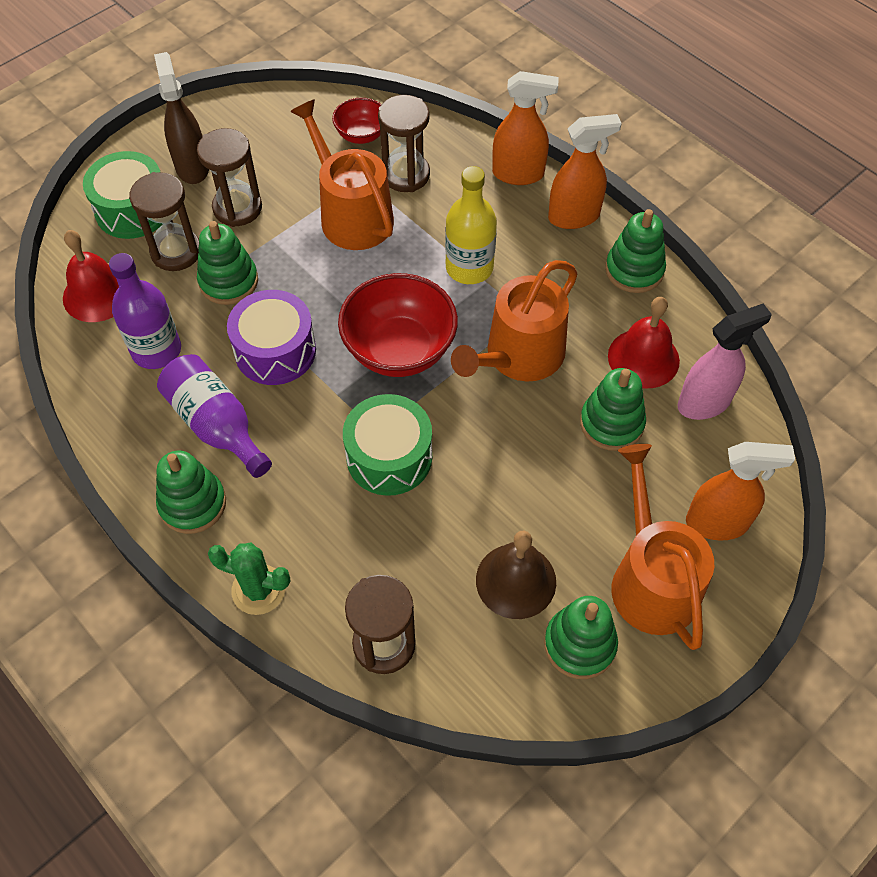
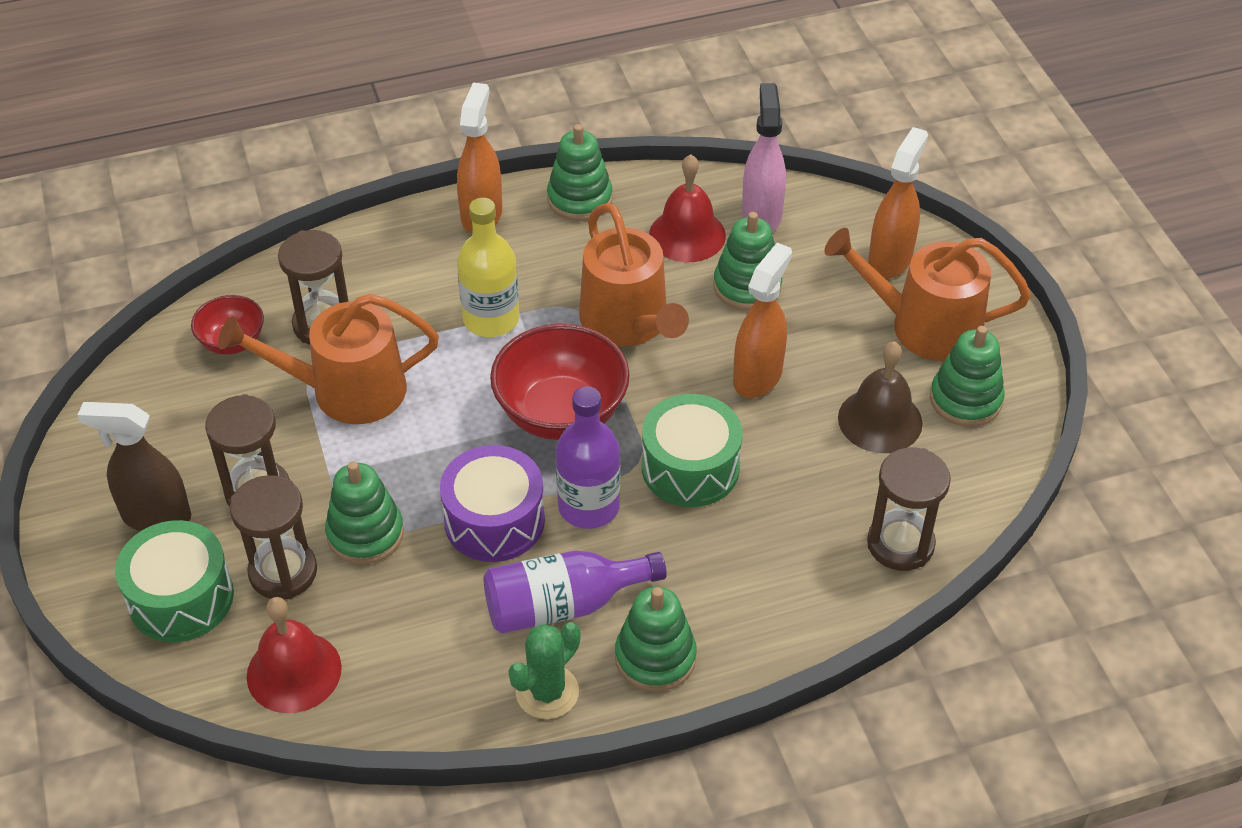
camera: 65 degrees left, 10 degrees down
purple bottle [109,253,181,369] -> purple bottle moved to [555,386,621,529]
green cactus [208,543,290,615] -> green cactus moved to [508,622,581,719]
orange spray bottle [492,71,559,185] -> orange spray bottle moved to [733,243,792,398]

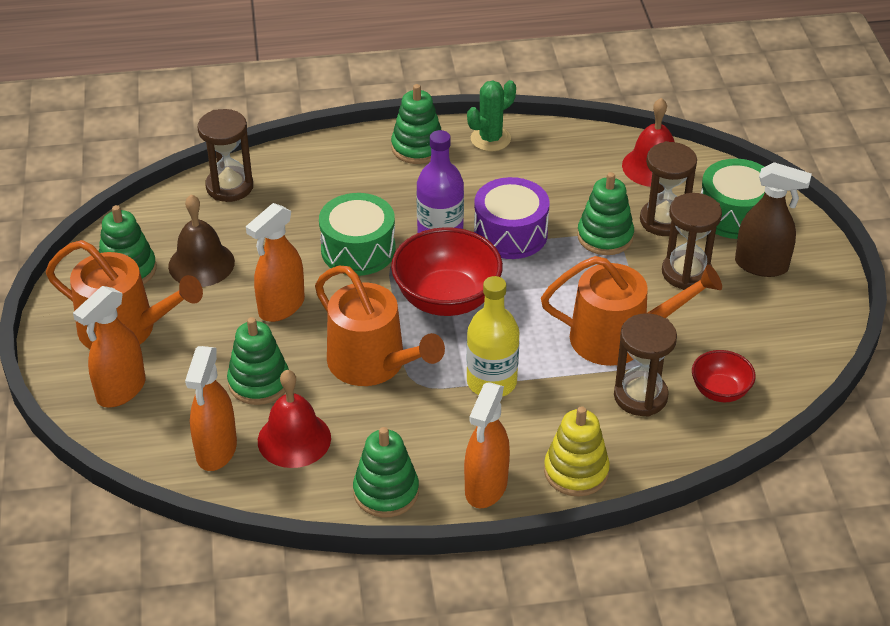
camera: 170 degrees left, 5 degrees down
purple bottle [483,550,667,634] -> none
orange watering can [579,203,689,347] -> orange watering can turned 150 degrees clockwise [315,265,445,386]
pink spray bottle [742,83,786,232] -> orange spray bottle [185,346,237,471]
none -> yellow stacking toy [544,406,610,497]

